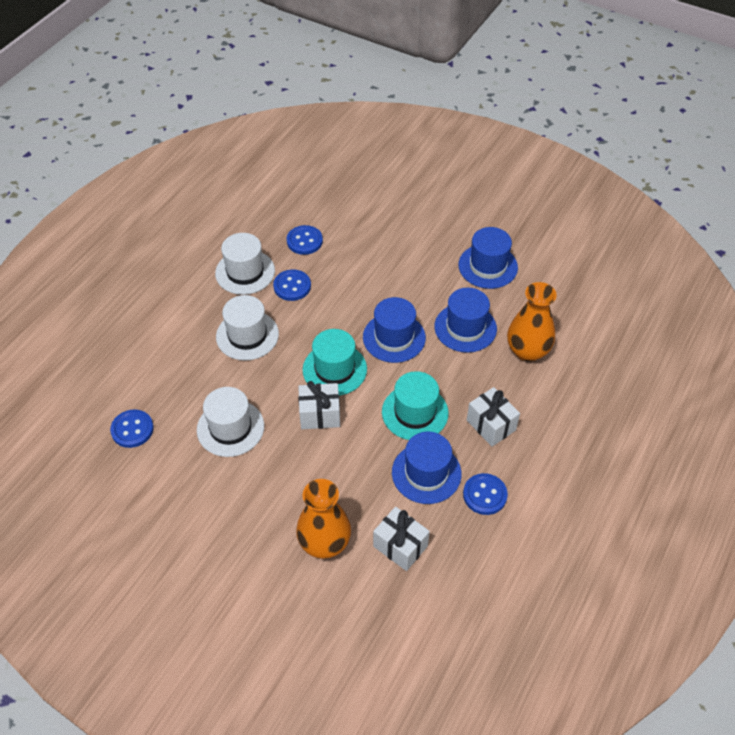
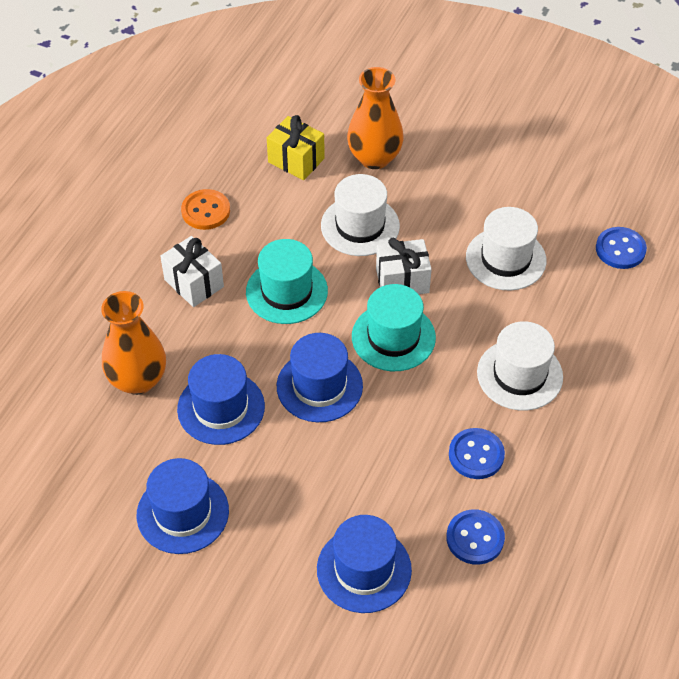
camera: 175 degrees right, 0 degrees up
white hat [215,233,275,295] -> white hat moved to [321,174,400,256]
white gift [373,507,430,571] -> yellow gift [267,115,325,180]
blue hat [392,432,461,504] -> blue hat moved to [317,515,412,613]
blue button [463,473,508,515] -> orange button [181,189,230,230]

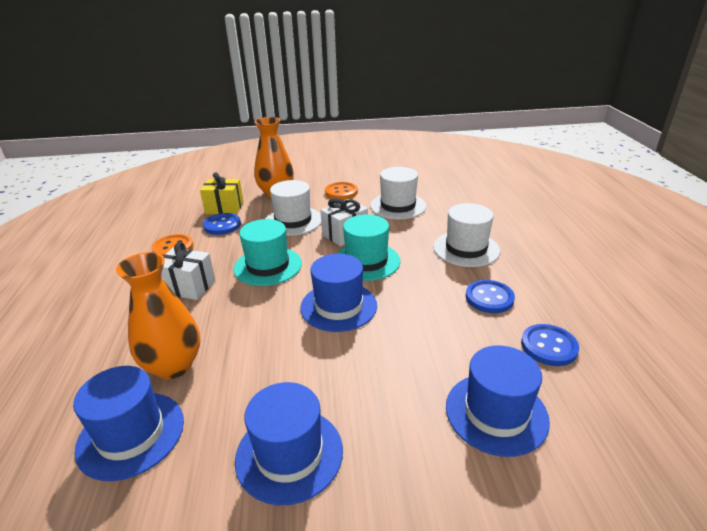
camera: 30 degrees left, 20 degrees down
blue hat [177,354,265,445] -> blue hat moved to [73,366,184,481]
blue button [596,227,647,269] -> blue button moved to [203,213,241,235]
none -> orange button [325,182,358,200]

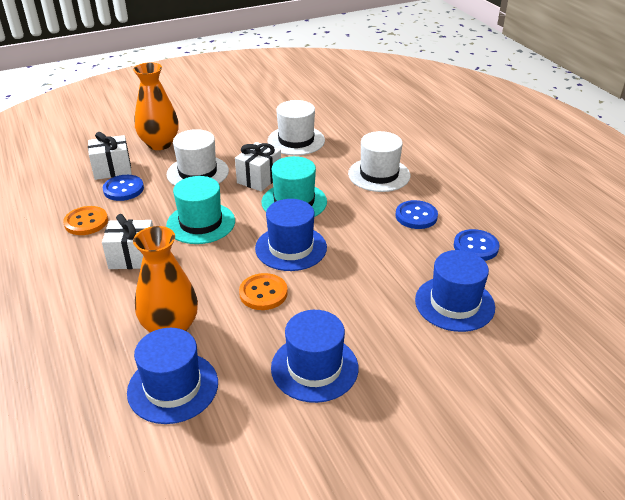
camera: 20 degrees left, 5 degrees up
yellow gift [200,172,244,214] -> white gift [88,132,132,180]
orange button [325,182,358,200] -> orange button moved to [239,273,288,310]

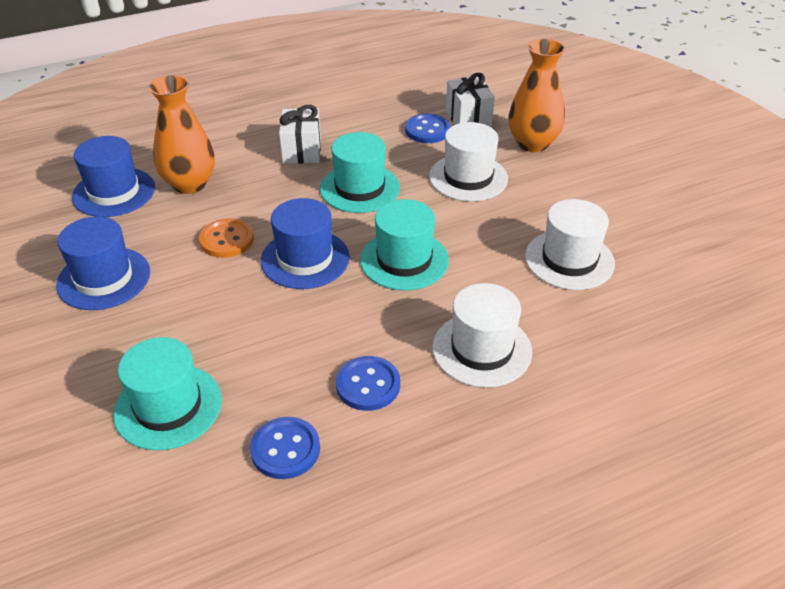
camera: 90 degrees right, 5 degrees up
orange button [63,206,108,235] -> none
white gift [235,142,281,192] -> none
blue hat [415,250,495,332] -> turquoise hat [113,337,222,450]

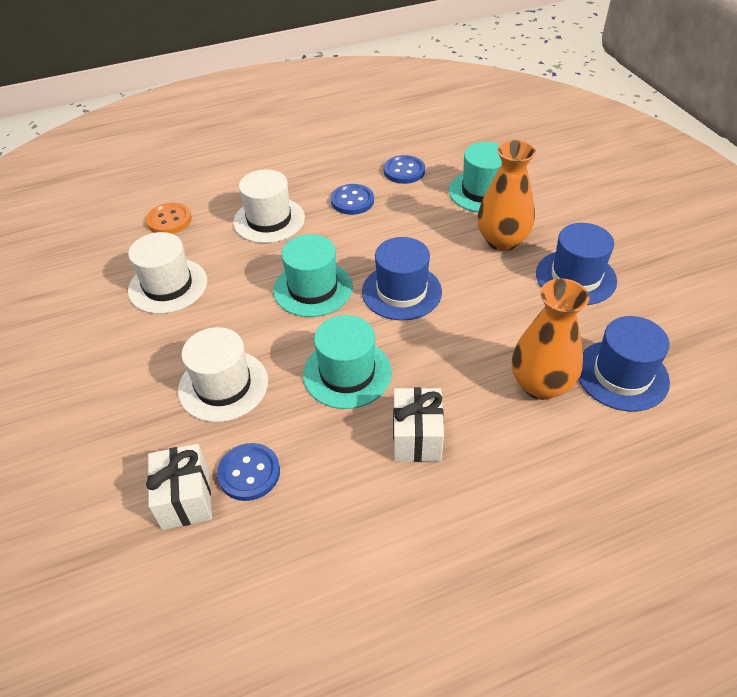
camera: 175 degrees left, 5 degrees up
orange button [199,218,254,258] -> orange button moved to [146,203,192,234]
orange vase [508,38,565,152] -> orange vase moved to [478,140,536,251]

